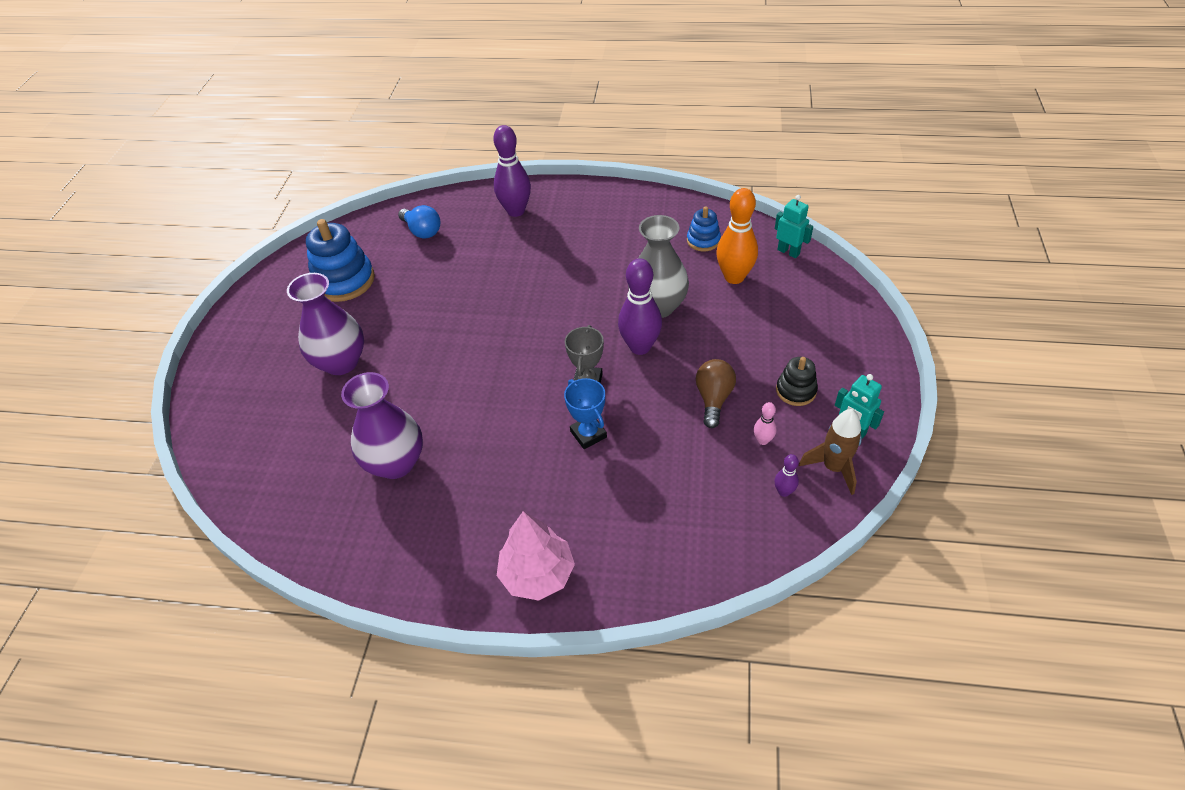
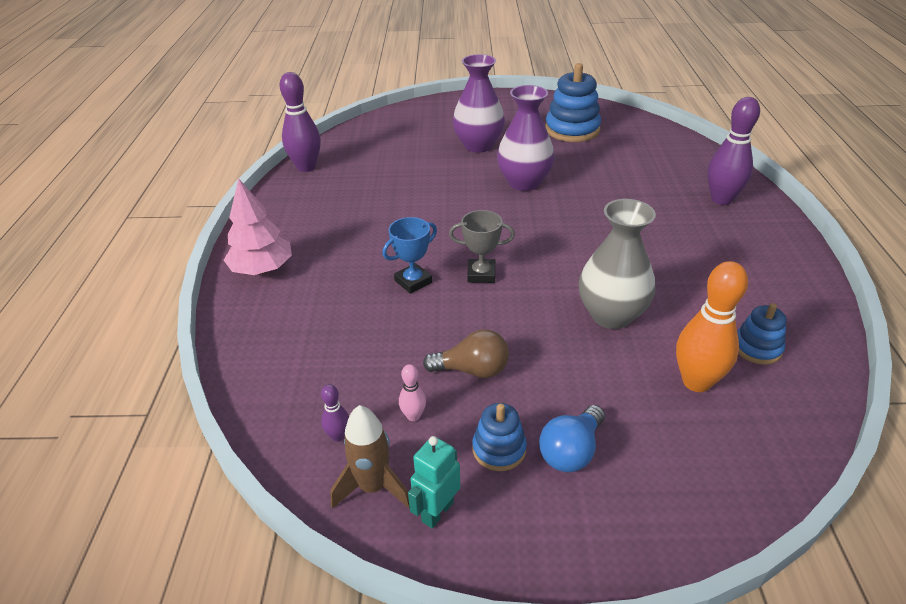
camera: 80 degrees right, 10 degrees down
purple vase [341,372,423,479] -> purple vase moved to [497,85,555,191]
blue light bulb [398,205,440,239] -> blue light bulb moved to [539,405,605,472]
purple bowling pin [618,258,662,355] -> purple bowling pin moved to [279,72,321,172]
turquoise robot [775,195,813,258] -> none
black stacking toy [776,357,818,406] -> blue stacking toy [472,403,527,471]

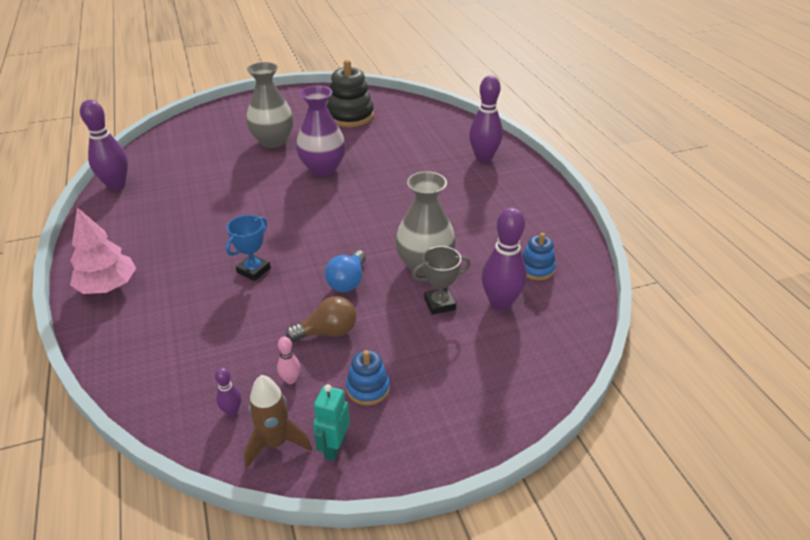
camera: 20 degrees left, 0 degrees up
grey trophy [449,210,515,283] -> grey trophy moved to [412,246,471,315]
purple vase [453,54,505,153] -> grey vase [246,62,294,148]
blue light bulb [539,405,605,472] -> blue light bulb moved to [325,250,366,292]
blue stacking toy [545,63,601,142] -> black stacking toy [326,60,374,127]
orange bowling pin [676,261,748,392] -> purple bowling pin [482,207,527,311]

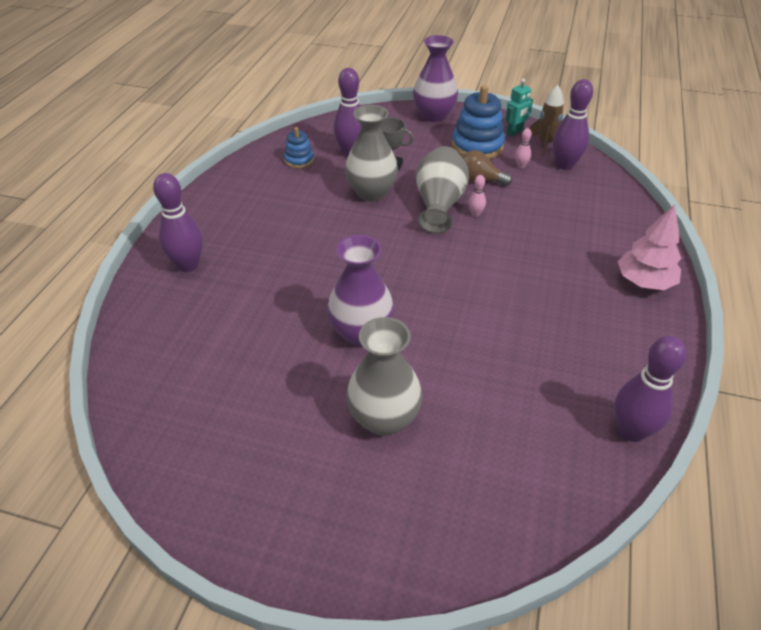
camera: 145 degrees left, 5 degrees up
purple bowling pin [215,368,241,416] -> purple bowling pin [553,79,593,170], size x2.15
blue trophy [226,215,271,281] -> none
blue light bulb [325,250,366,292] -> grey vase [416,146,469,234]
black stacking toy [326,60,374,127] -> none
blue stacking toy [346,350,390,405] -> blue stacking toy [452,85,505,159], size x1.81
none -> purple vase [413,35,458,122]
none -> pink bowling pin [468,175,486,217]

